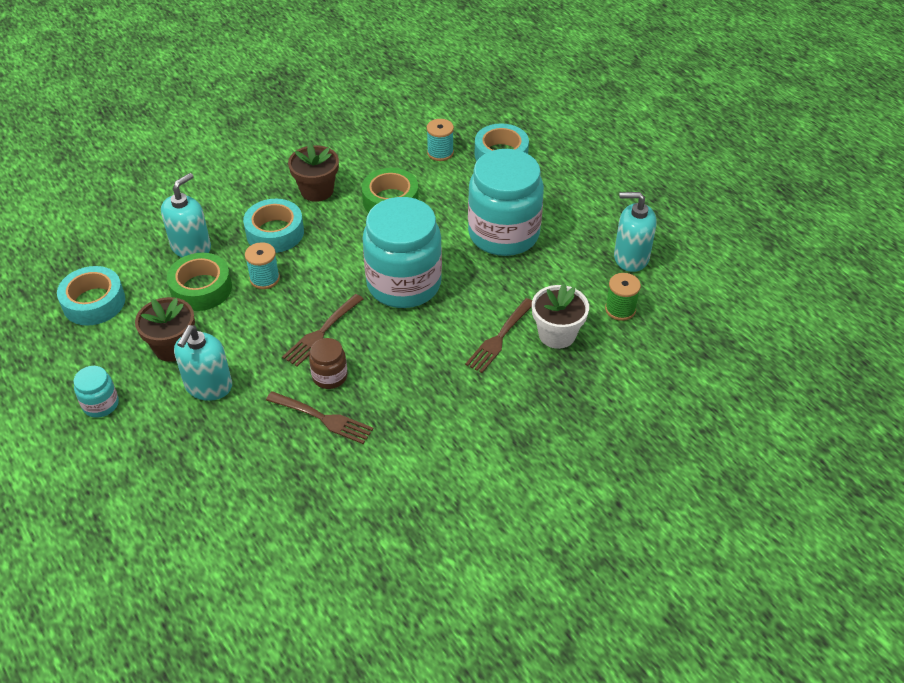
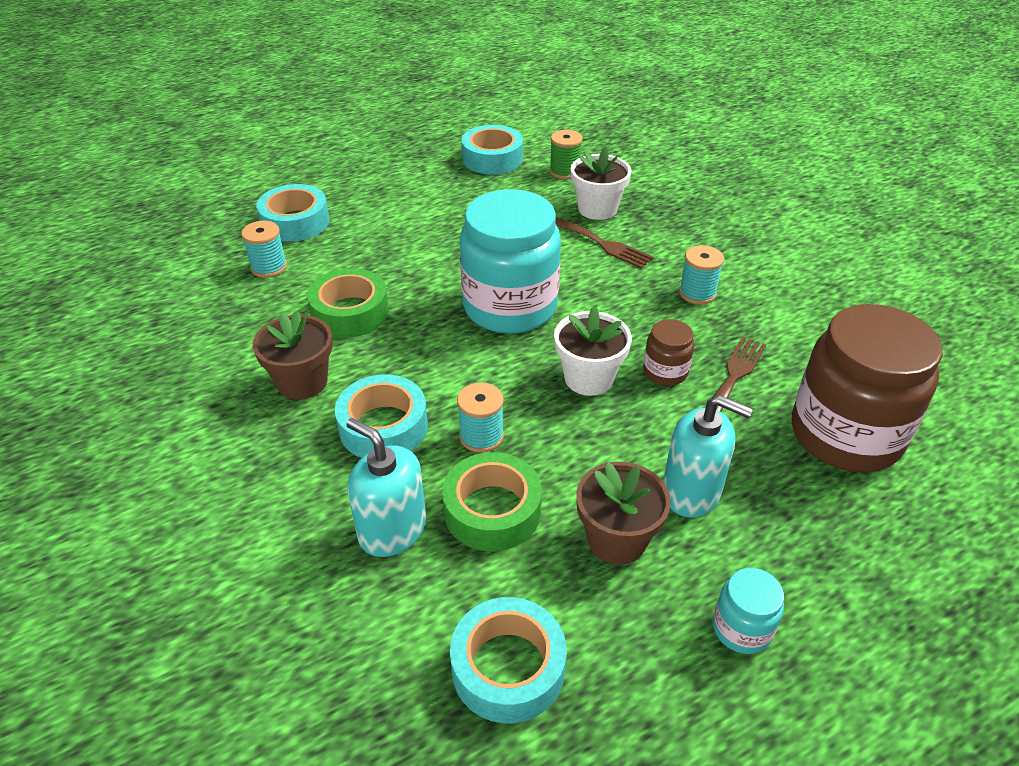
camera: 85 degrees left, 5 degrees down
brown fork [282,294,363,366] -> white flower pot [554,306,632,396]
turquoise jar [468,149,544,256] -> none
turquoise soap dispenser [614,192,657,272] -> turquoise tape [461,125,523,174]
none -> turquoise spool [679,245,724,305]
none -> brown jar [792,304,942,472]

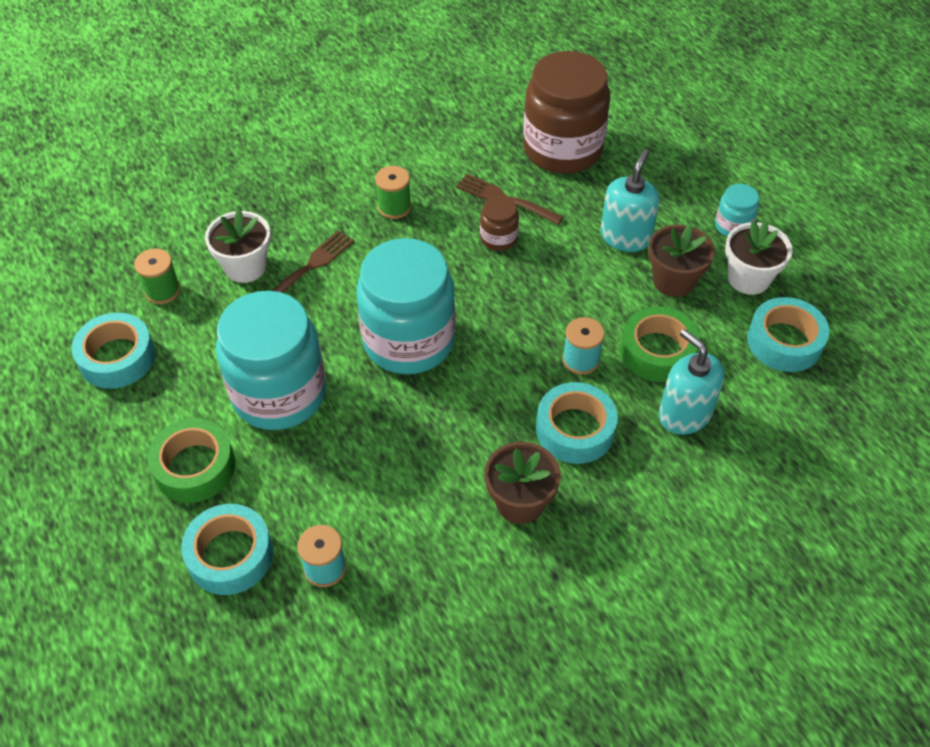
camera: 90 degrees left, 10 degrees up
green tape [307,268,389,338] -> green tape moved to [147,418,235,503]
turquoise soap dispenser [346,418,426,557] -> turquoise soap dispenser turned 105 degrees clockwise [659,329,725,435]
white flower pot [554,306,632,396] -> white flower pot moved to [725,221,793,295]
turquoise spool [679,245,724,305] -> green spool [375,166,411,219]
none -> turquoise jar [216,291,326,430]

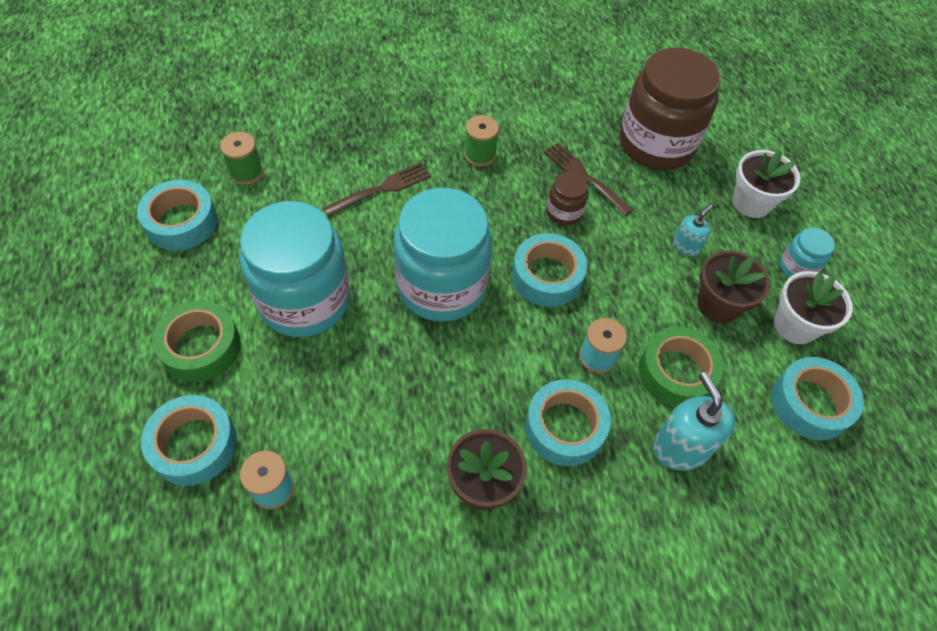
camera: 15 degrees right, 5 degrees up
white flower pot [205,209,271,283] -> white flower pot moved to [733,150,800,218]
turquoise soap dispenser [601,149,660,252] -> turquoise soap dispenser [673,204,713,257], size x0.56
none -> turquoise tape [512,233,587,307]

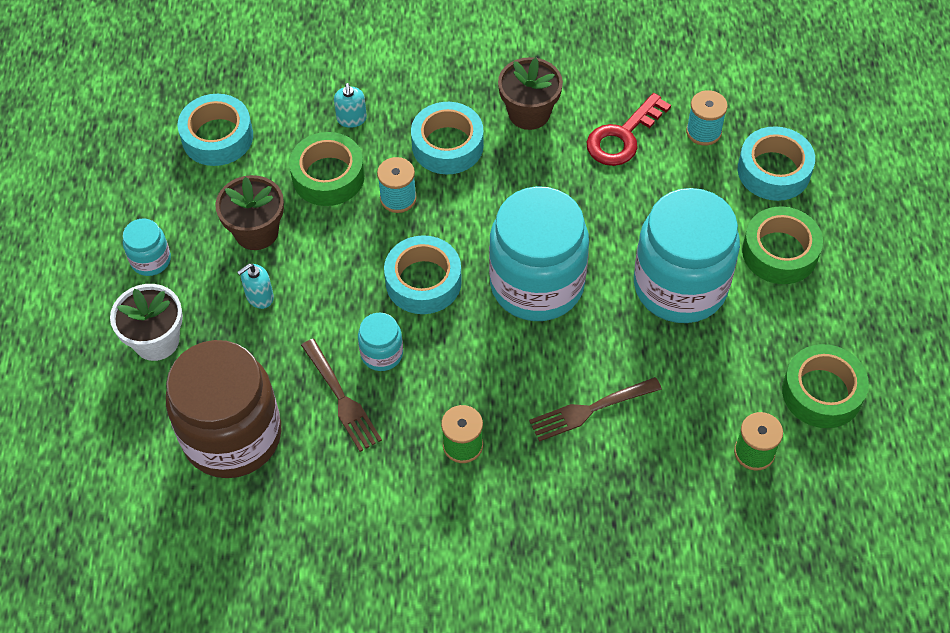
camera: 165 degrees left, 0 degrees up
turquoise tape [137,180,217,251] -> green tape [782,344,869,428]
brown jar [546,172,588,226] -> turquoise jar [358,313,403,371]
turquoise soap dispenser [653,372,735,471] -> turquoise soap dispenser [334,83,367,128], size x0.56
white flower pot [774,271,853,344] -> none
none -> red key [587,93,671,166]

